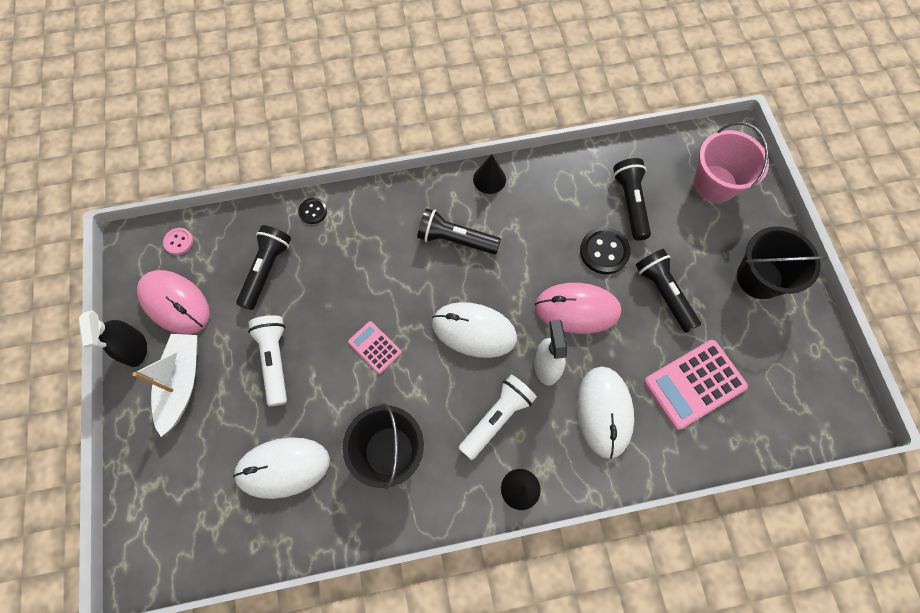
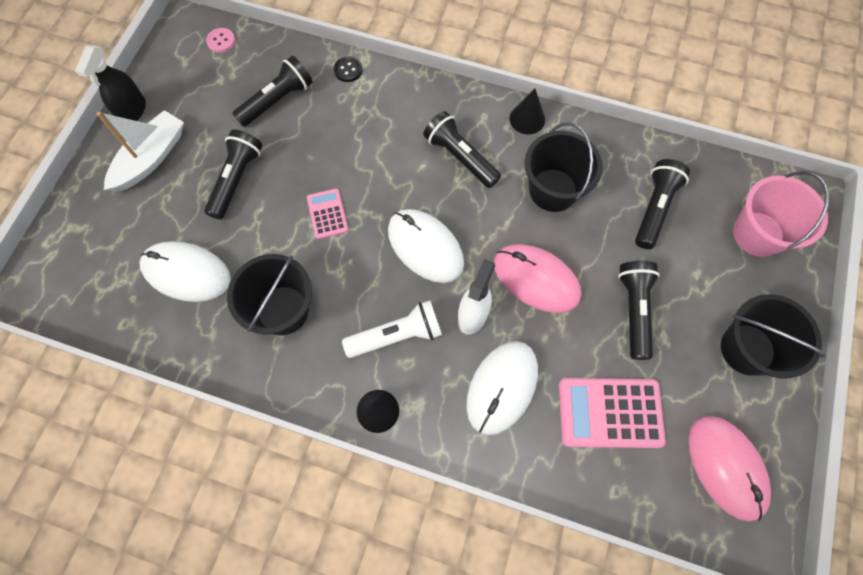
camera: 30 degrees right, 0 degrees up
pink mouse [137,270,210,334] -> pink mouse moved to [689,415,771,522]
white flashlight [248,315,287,406] -> black flashlight [204,129,262,220]
black button [580,227,631,274] -> none
none -> black bucket [525,122,603,212]

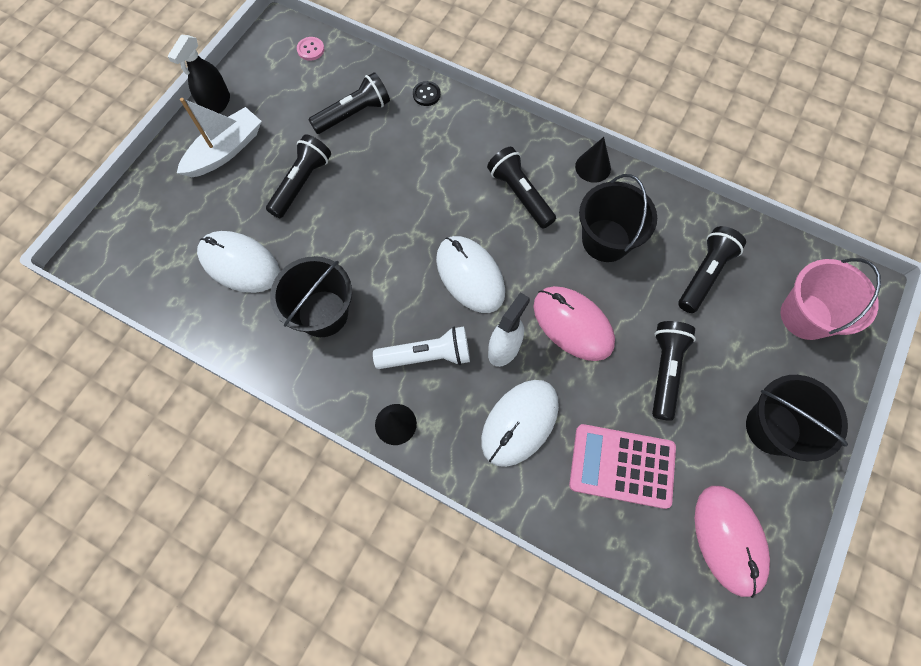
camera: 10 degrees right, 0 degrees up
pink calculator [307,189,348,239] -> none

